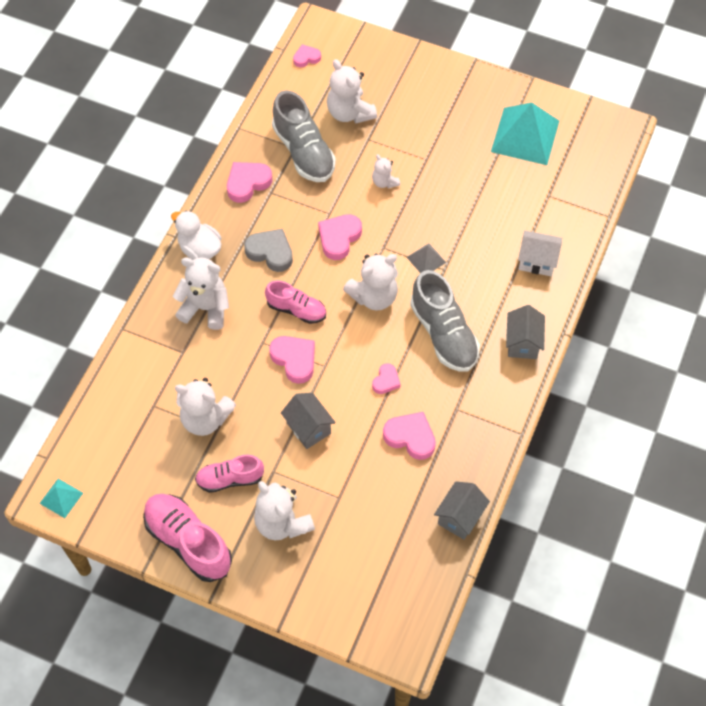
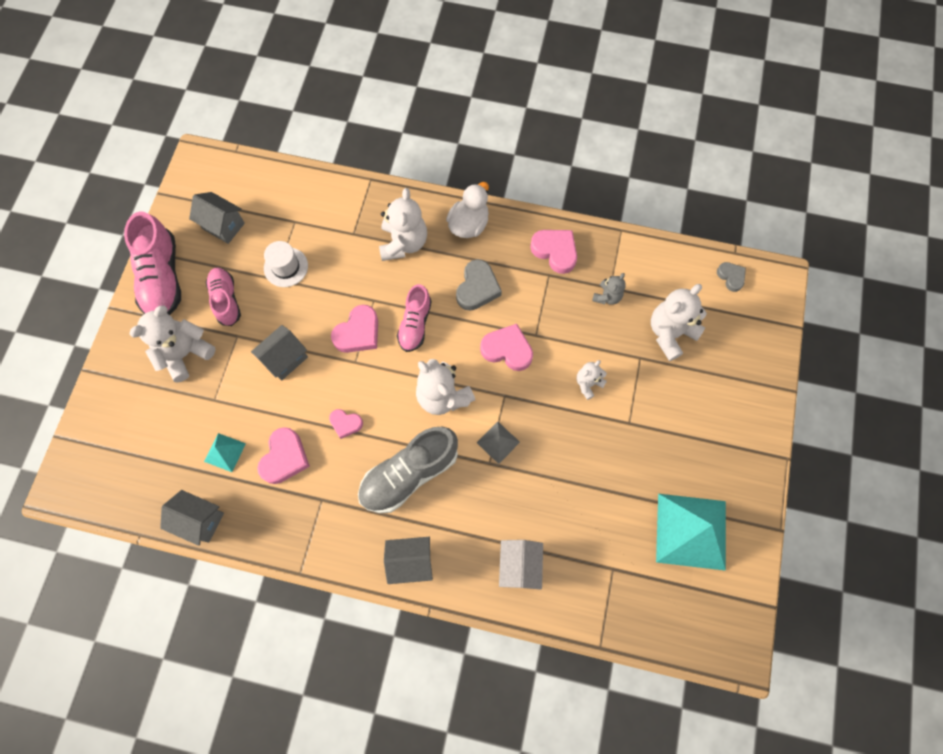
camera: 80 degrees right, 10 degrees up
turquoise pyramid [39,479,83,518] -> turquoise pyramid moved to [204,433,246,472]
pink shoe [143,494,232,582] -> pink shoe turned 135 degrees clockwise [124,212,181,315]
white teddy bear [175,378,236,436] -> white hat [264,241,308,287]
grey shoe [272,90,336,182] -> grey teddy bear [592,273,626,305]
pink heart [293,44,321,67] -> grey heart [717,262,746,292]
none -> grey house [189,192,245,244]

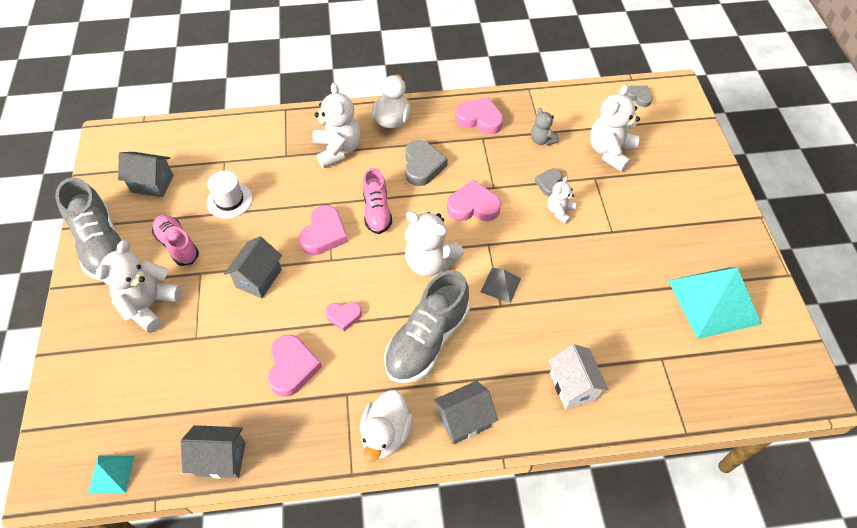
camera: 20 degrees left, 15 degrees down
pink shoe [124,212,181,315] -> grey shoe [55,177,130,281]
turquoise pyramid [204,433,246,472] -> turquoise pyramid moved to [88,456,134,493]
grey teddy bear [592,273,626,305] -> grey teddy bear turned 135 degrees clockwise [531,108,559,146]
none -> white duck [360,390,413,462]
none -> grey heart [535,169,562,196]

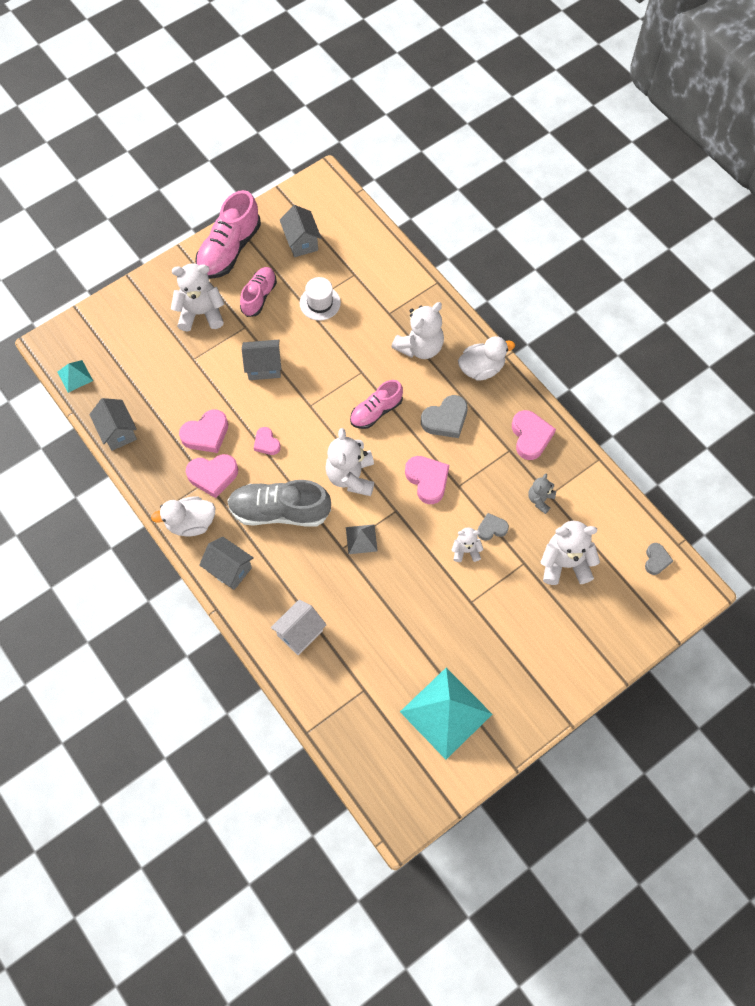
camera: 60 degrees right, 10 degrees up
grey shoe [55,177,130,281] -> pink shoe [195,190,261,279]
pink heart [299,205,348,255] -> pink heart moved to [186,454,238,498]

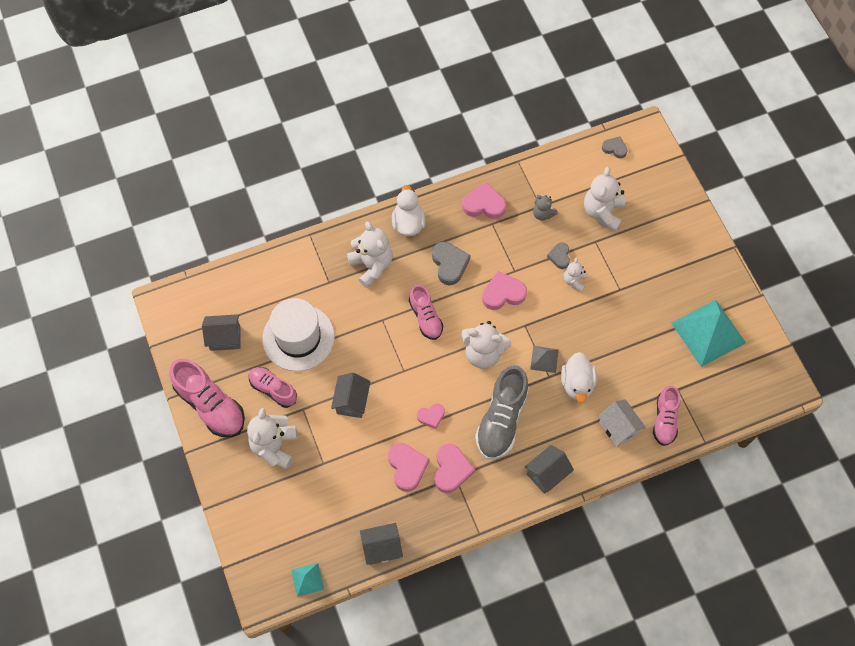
camera: 75 degrees left, 0 degrees up
white duck [151,496,215,537] -> white duck moved to [561,352,597,403]
white hat [300,277,341,321] -> white hat [262,298,335,371], size x1.83
none -> pink shoe [653,386,680,446]

